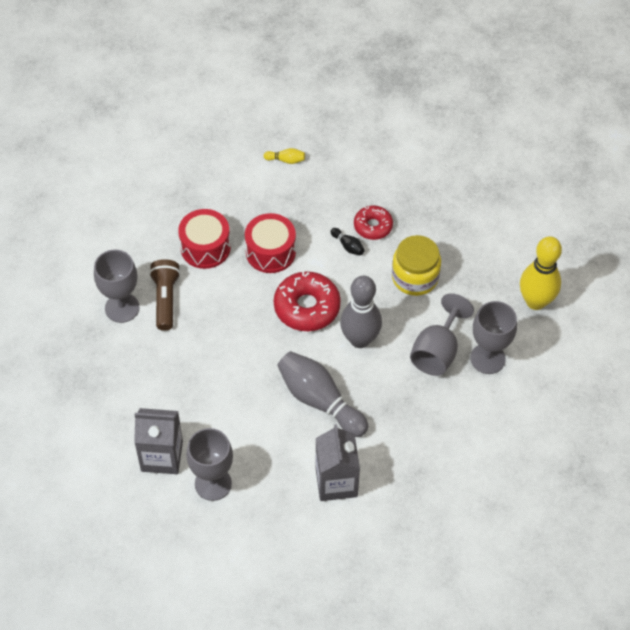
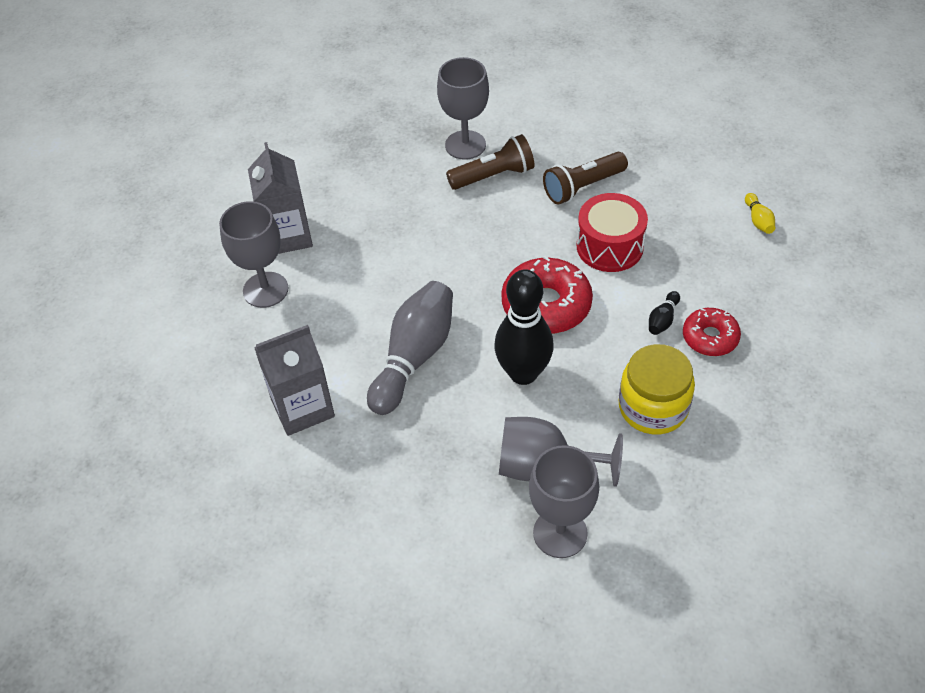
camera: 75 degrees right, 5 degrees down
red drum [178,209,231,269] -> brown flashlight [543,152,628,205]
grey bowling pin [340,276,382,348] -> black bowling pin [494,269,554,385]
yellow bowling pin [520,236,562,310] -> none

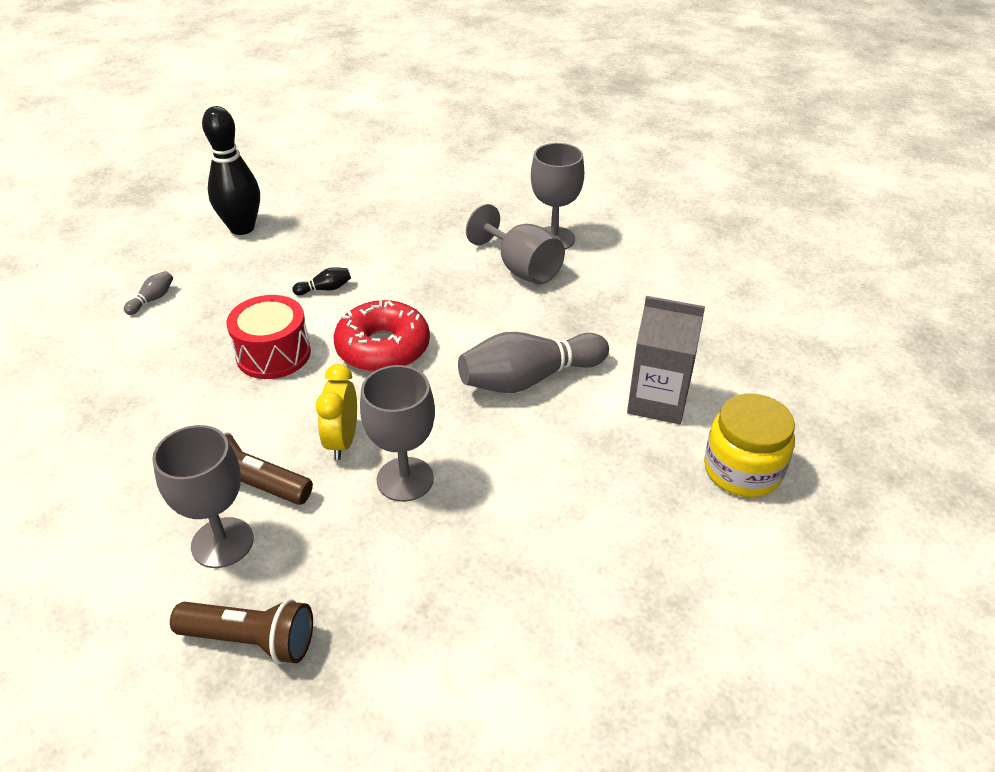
camera: 140 degrees left, 10 degrees down
grey goblet [219,201,288,308] -> grey goblet moved to [360,365,435,502]
grey carton [248,142,313,254] -> none
black bowling pin [494,269,554,385] -> black bowling pin moved to [202,106,260,235]
brown flashlight [543,152,628,205] -> brown flashlight moved to [170,599,313,664]
yellow jar [619,344,695,434] -> yellow jar moved to [704,393,795,497]
red donut [683,308,741,356] -> none
yellow bowling pin [745,193,775,234] -> grey bowling pin [124,271,173,315]
none -> yellow clock [316,364,357,460]

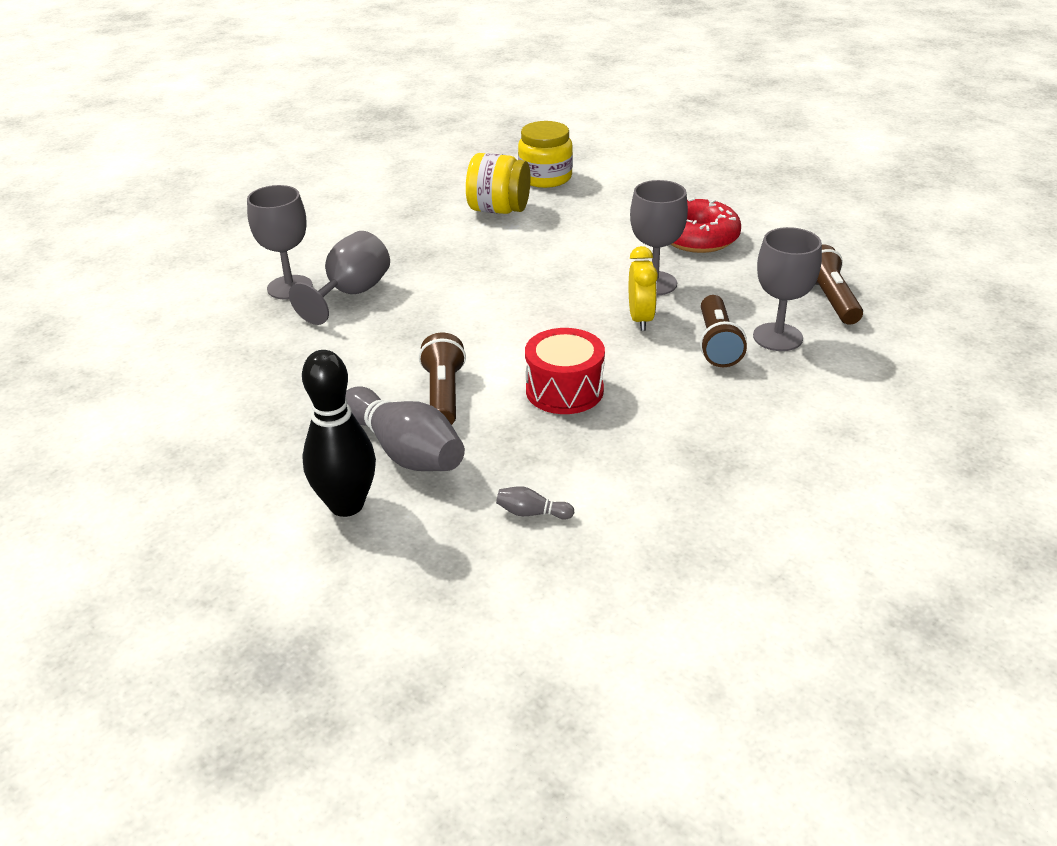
camera: 110 degrees left, 5 degrees down
black bowling pin [292,267,351,295] -> brown flashlight [419,333,466,425]
yellow clock [316,364,357,460] -> yellow clock turned 75 degrees counterclockwise [629,246,658,331]
red donut [333,300,430,372] -> red donut moved to [671,198,741,253]
grey bowling pin [458,332,609,393] -> grey bowling pin moved to [345,387,465,471]
grey carton [627,296,705,424] -> yellow jar [466,153,530,214]

